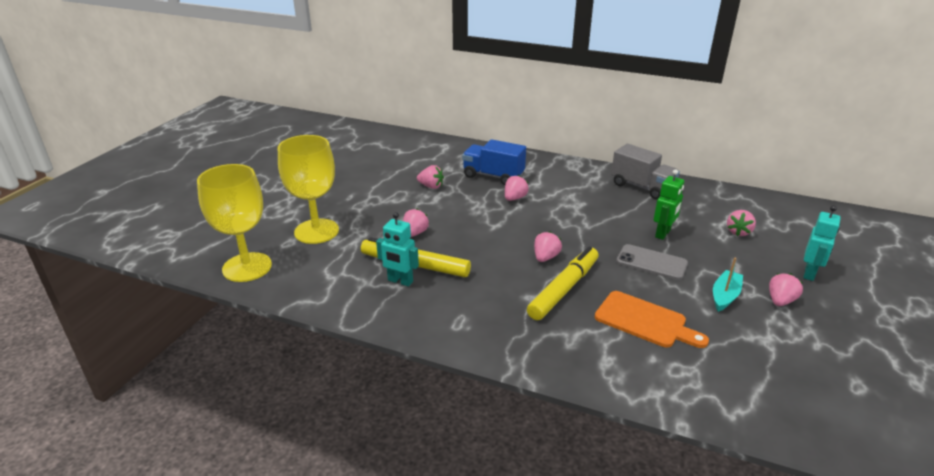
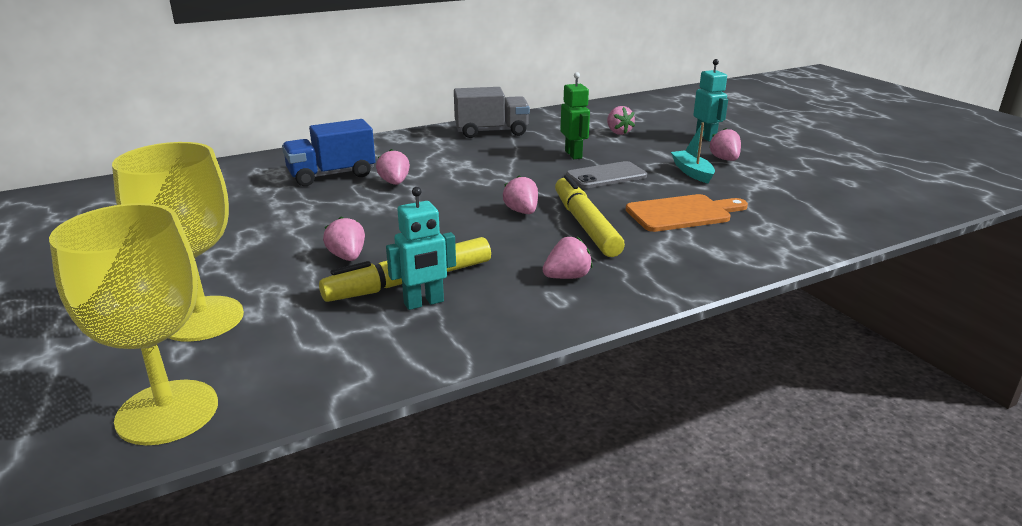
camera: 50 degrees left, 5 degrees down
pink strawberry [417,165,444,189] -> pink strawberry moved to [542,237,593,279]

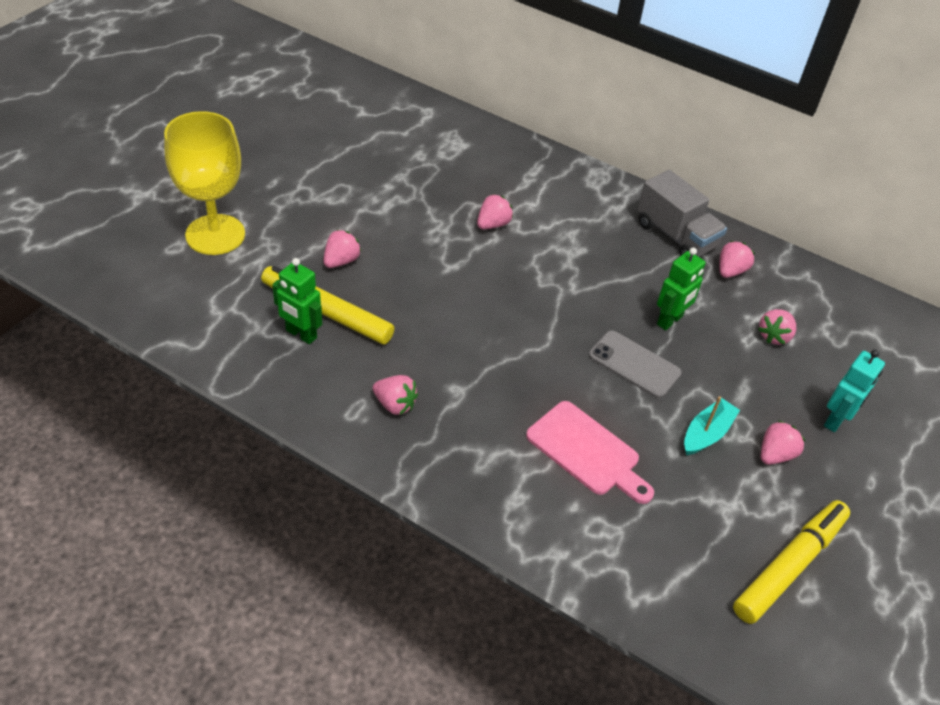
camera: 55 degrees right, 20 degrees up
yellow goblet [49,203,218,445] -> none
blue truck [282,119,376,186] -> none
turquoise robot [386,187,456,310] -> green robot [272,258,322,344]
pink strawberry [503,175,538,214] -> pink strawberry moved to [719,241,755,278]
yellow marker [555,175,625,257] -> yellow marker moved to [733,500,850,624]
orange cutting board [626,194,748,232] -> pink cutting board [526,401,654,504]

